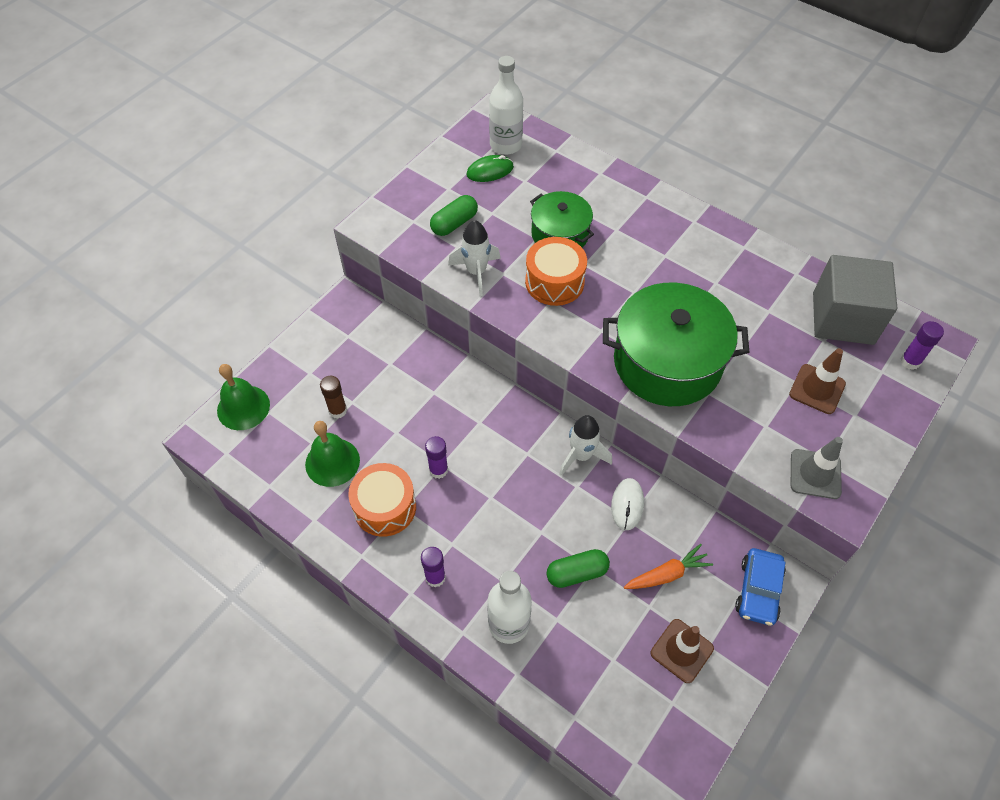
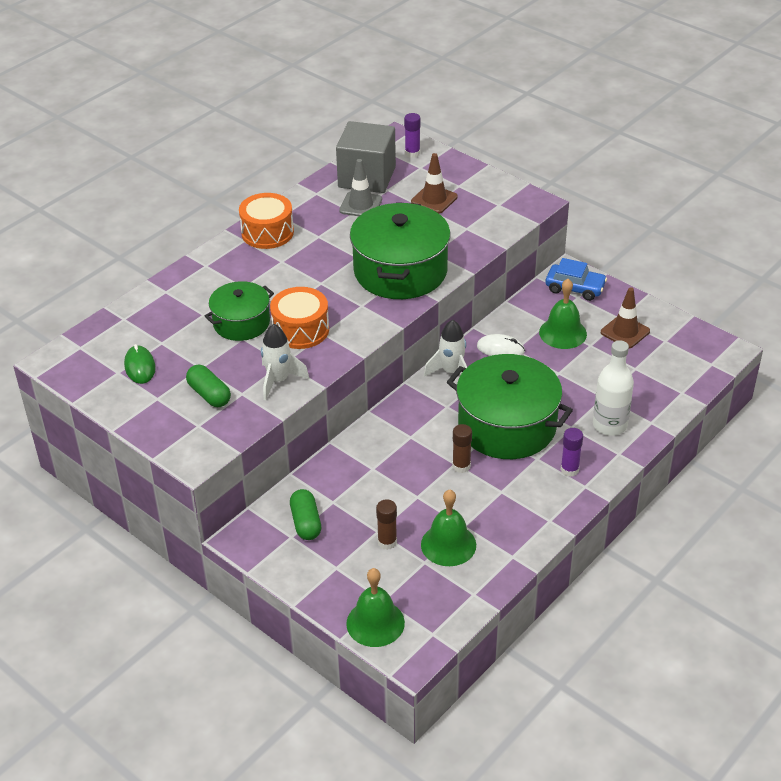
camera: 85 degrees left, 15 degrees down
orange drum [348,463,416,537] -> orange drum moved to [239,193,294,249]
purple glue stick [425,436,448,479] -> brown glue stick [452,424,472,473]
white bottle [489,56,523,155] -> none
green capsule [546,549,610,588] -> green capsule moved to [290,489,321,540]
orange carrot [624,544,713,589] -> green bell [539,279,587,349]
grey traffic cone [791,437,843,499] -> grey traffic cone moved to [339,159,382,216]
none -> green pot [447,354,573,459]

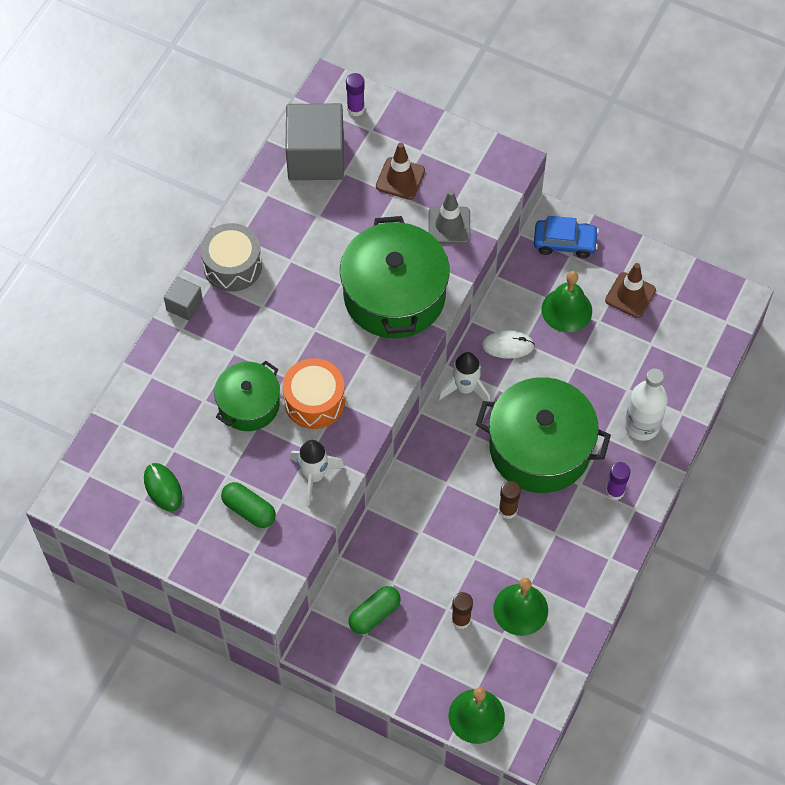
camera: 15 degrees left, 20 degrees up
orange drum [239,193,294,249] -> grey drum [200,223,262,292]
green capsule [290,489,321,540] -> green capsule turned 75 degrees clockwise [348,586,401,634]
grey traffic cone [339,159,382,216] -> grey traffic cone moved to [429,190,470,244]
none -> grey cube [164,277,203,321]

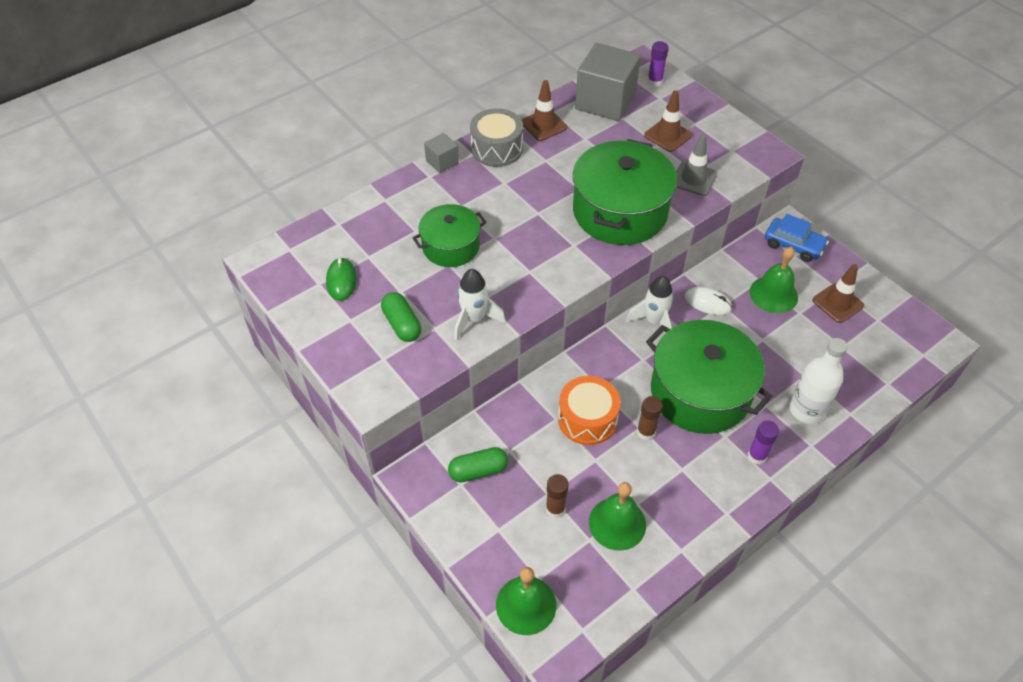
camera: 25 degrees right, 10 degrees down
orange drum [283,358,345,429] -> orange drum moved to [558,376,621,445]
none -> brown traffic cone [522,80,567,141]

